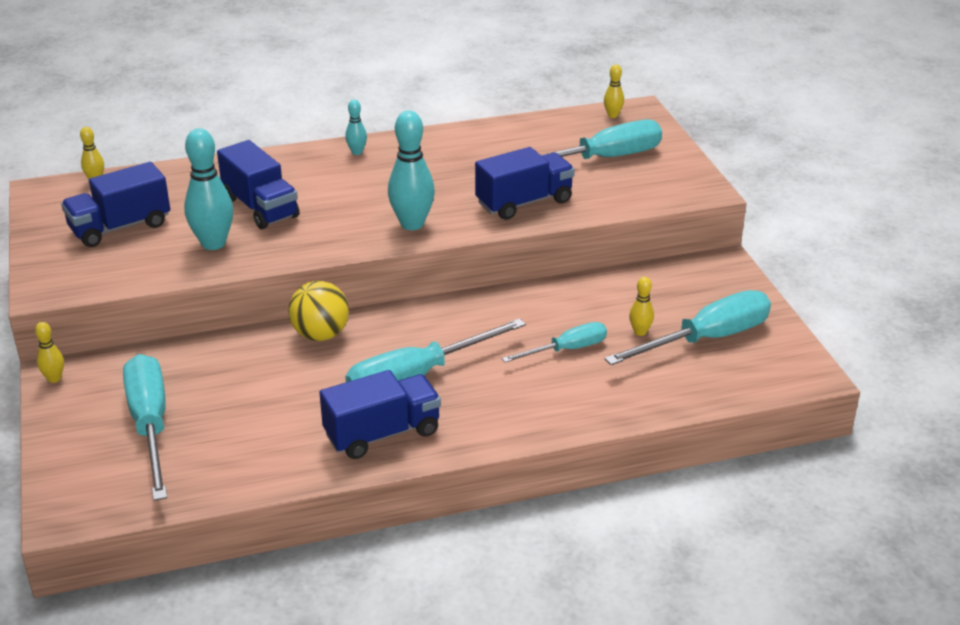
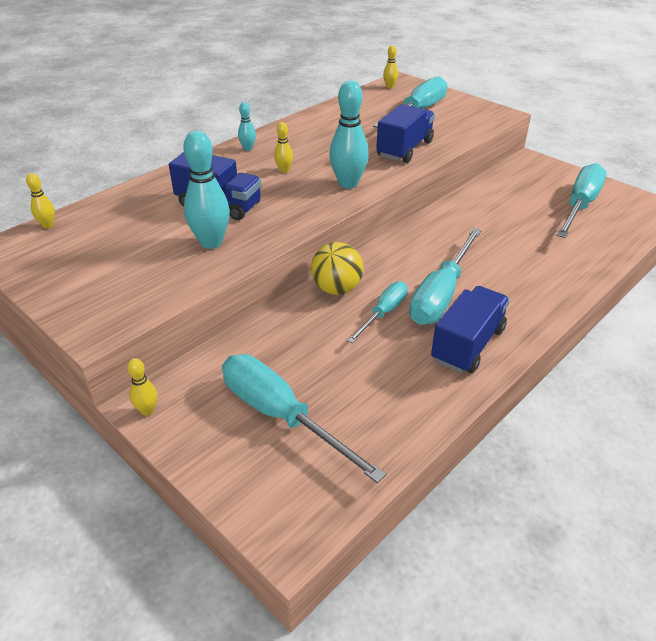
camera: 30 degrees left, 5 degrees up
blue truck [61,162,170,247] -> none
turquoise screwdriver [502,322,607,362] -> turquoise screwdriver moved to [347,281,408,343]
yellow bowling pin [629,277,654,336] -> yellow bowling pin moved to [274,122,293,173]

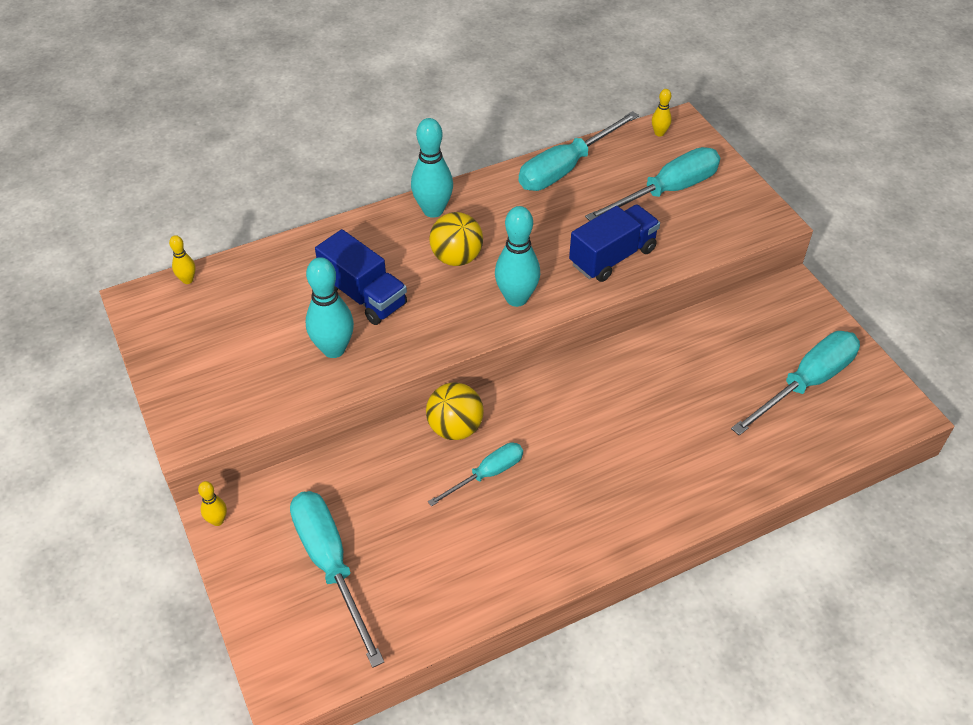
camera: 20 degrees right, 10 degrees up
turquoise bowling pin [238,102,256,151] -> turquoise bowling pin [411,118,453,218], size x1.98
yellow bowling pin [274,122,293,173] -> yellow ball [429,212,483,266]
turquoise screwdriver [409,228,482,325] -> turquoise screwdriver moved to [518,111,639,191]
blue truck [431,286,510,373] -> none

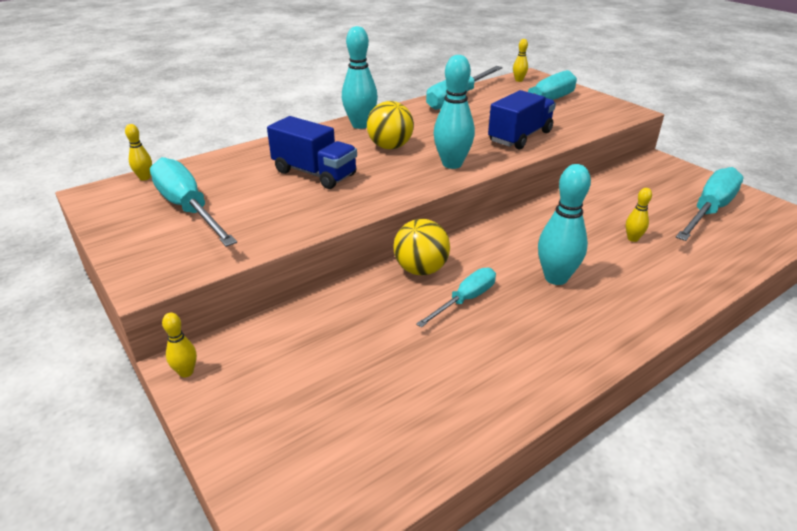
camera: 10 degrees left, 15 degrees down
turquoise screwdriver [290,491,384,668] -> turquoise screwdriver moved to [150,157,237,247]
turquoise bowling pin [306,257,354,358] -> turquoise bowling pin moved to [538,164,591,285]
none -> yellow bowling pin [626,188,652,242]

